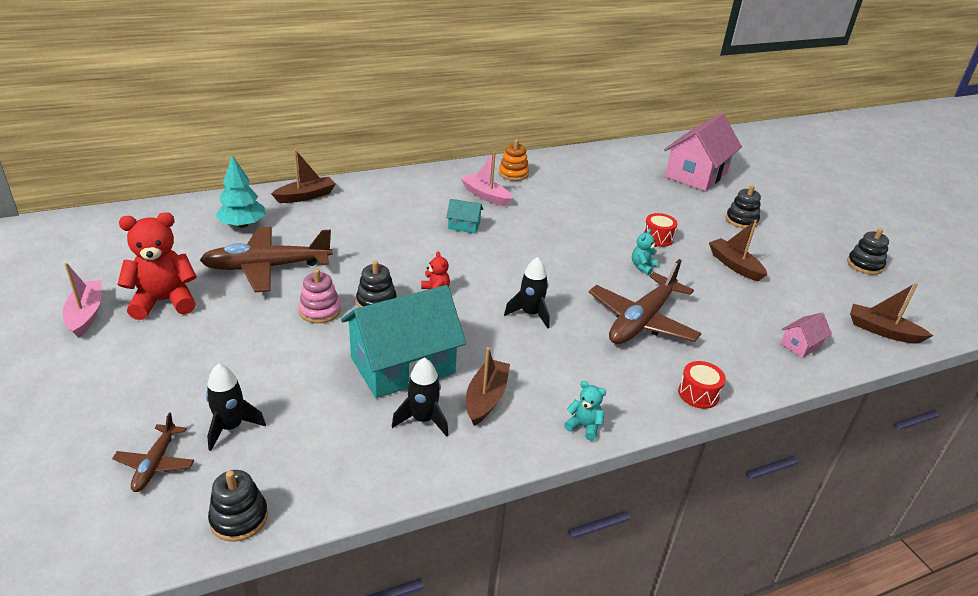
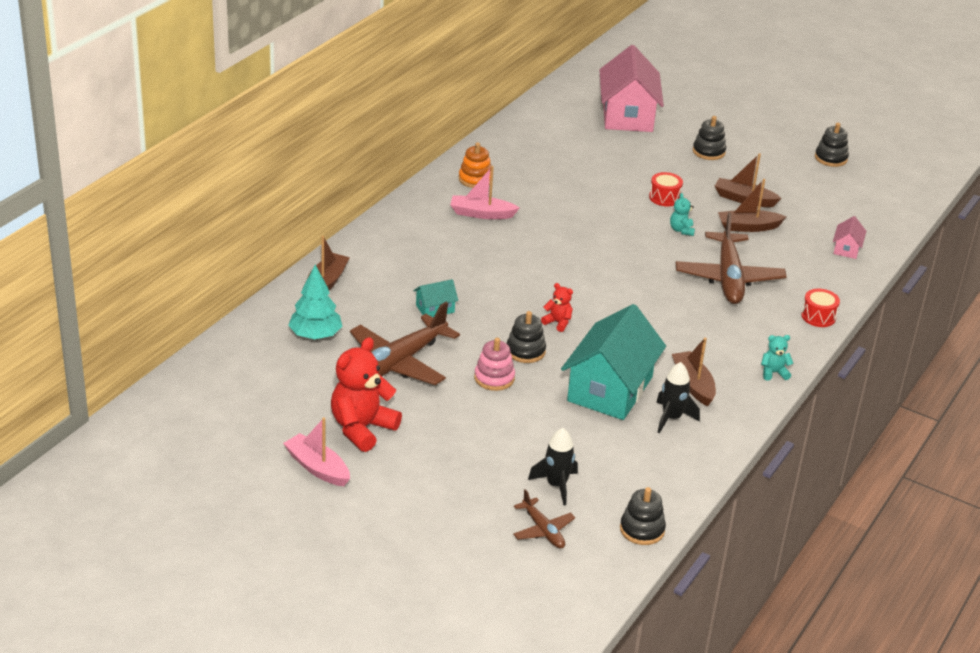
camera: 35 degrees left, 0 degrees up
turquoise house [446,199,483,233] -> turquoise house moved to [414,279,458,317]
black rocket [504,257,550,329] -> none
brown boat [850,283,933,344] -> brown boat moved to [718,179,786,232]

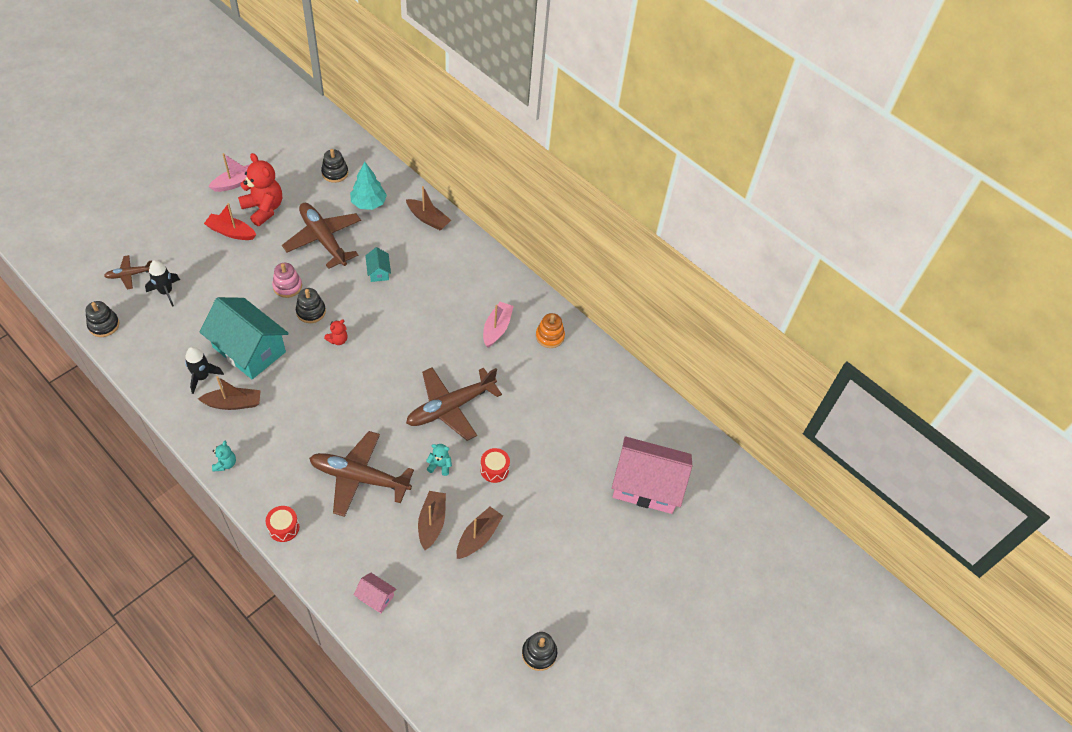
camera: 100 degrees right, 20 degrees up
black stacking toy [693,116,726,160] -> black stacking toy moved to [321,149,348,183]
none -> red boat [204,203,256,240]
none -> brown plane [406,368,502,441]

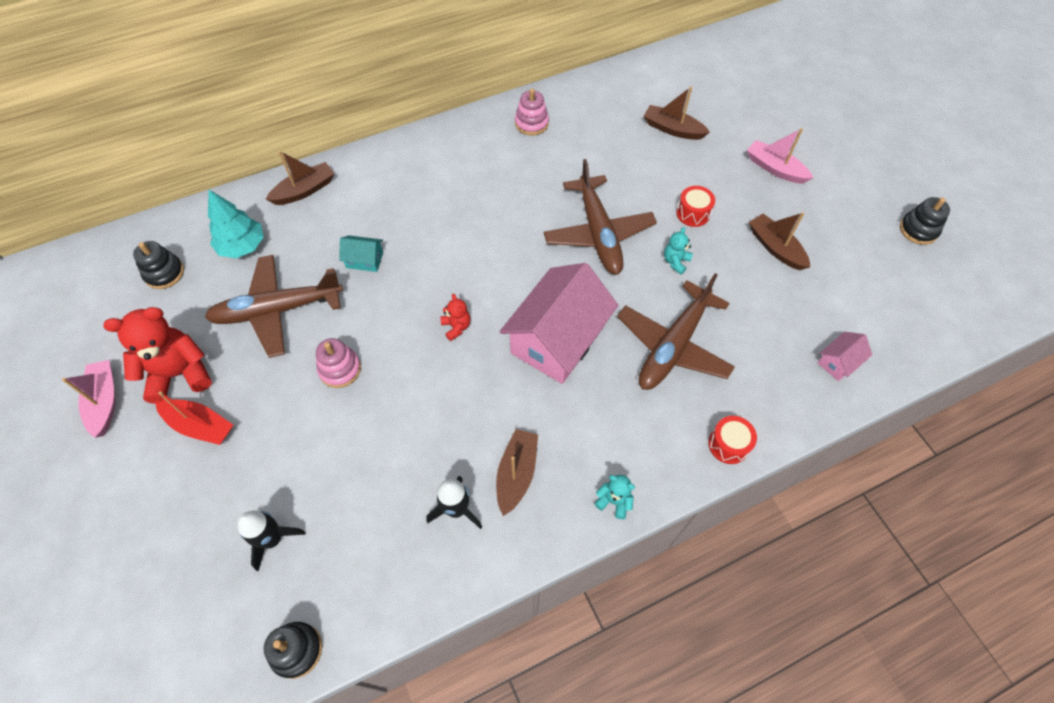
camera: 65 degrees left, 5 degrees up
brown plane [104,255,152,290] -> none
turquoise house [200,297,289,379] -> none
red boat [204,203,256,240] -> red boat turned 105 degrees counterclockwise [155,391,233,445]
black stacking toy [296,288,326,323] -> none
brown boat [418,491,446,550] -> brown boat moved to [644,86,710,140]
pink boat [483,302,514,348] -> pink boat moved to [747,128,813,184]
orange stacking toy [536,313,565,348] -> pink stacking toy [515,88,549,135]
pink house [612,436,692,514] -> pink house moved to [500,263,618,384]

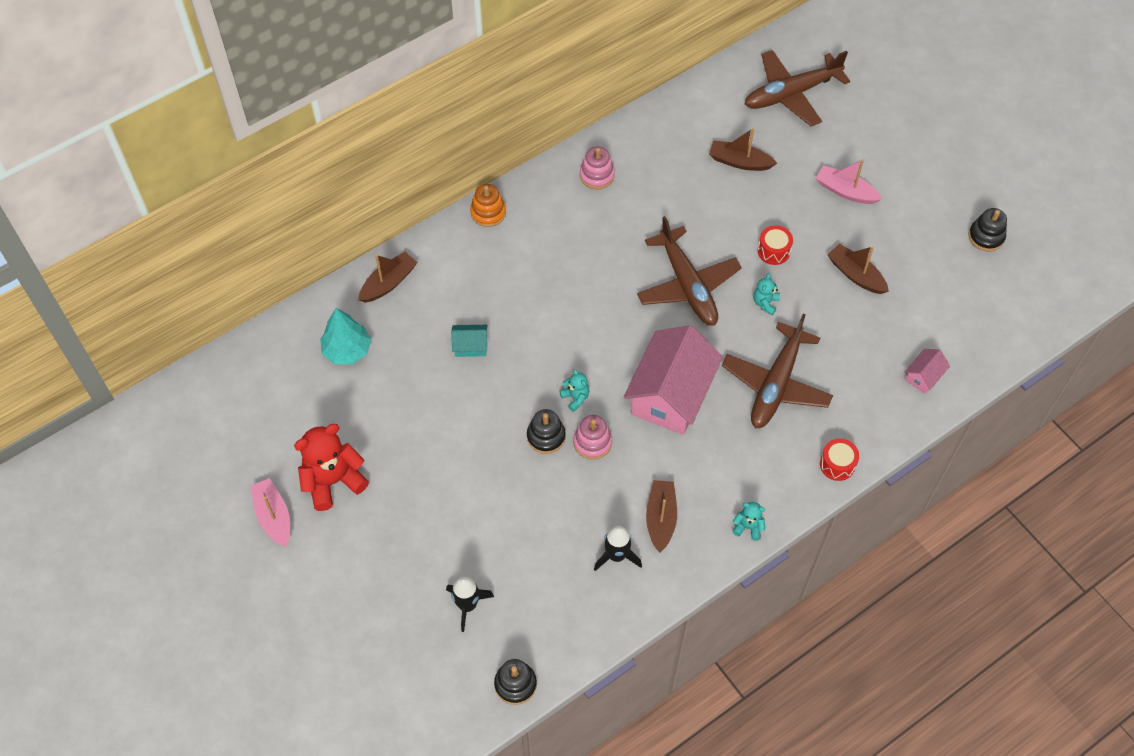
camera: 10 degrees left, 0 degrees up
black stacking toy [133,241,184,289] -> black stacking toy moved to [527,409,566,454]
red boat [155,391,233,445] -> none
brown plane [205,255,343,358] -> brown plane moved to [745,50,850,126]
pink stacking toy [316,338,361,388] -> pink stacking toy moved to [573,415,612,460]
red teddy bear [440,294,470,341] -> turquoise teddy bear [559,369,589,412]
none -> orange stacking toy [470,184,506,227]

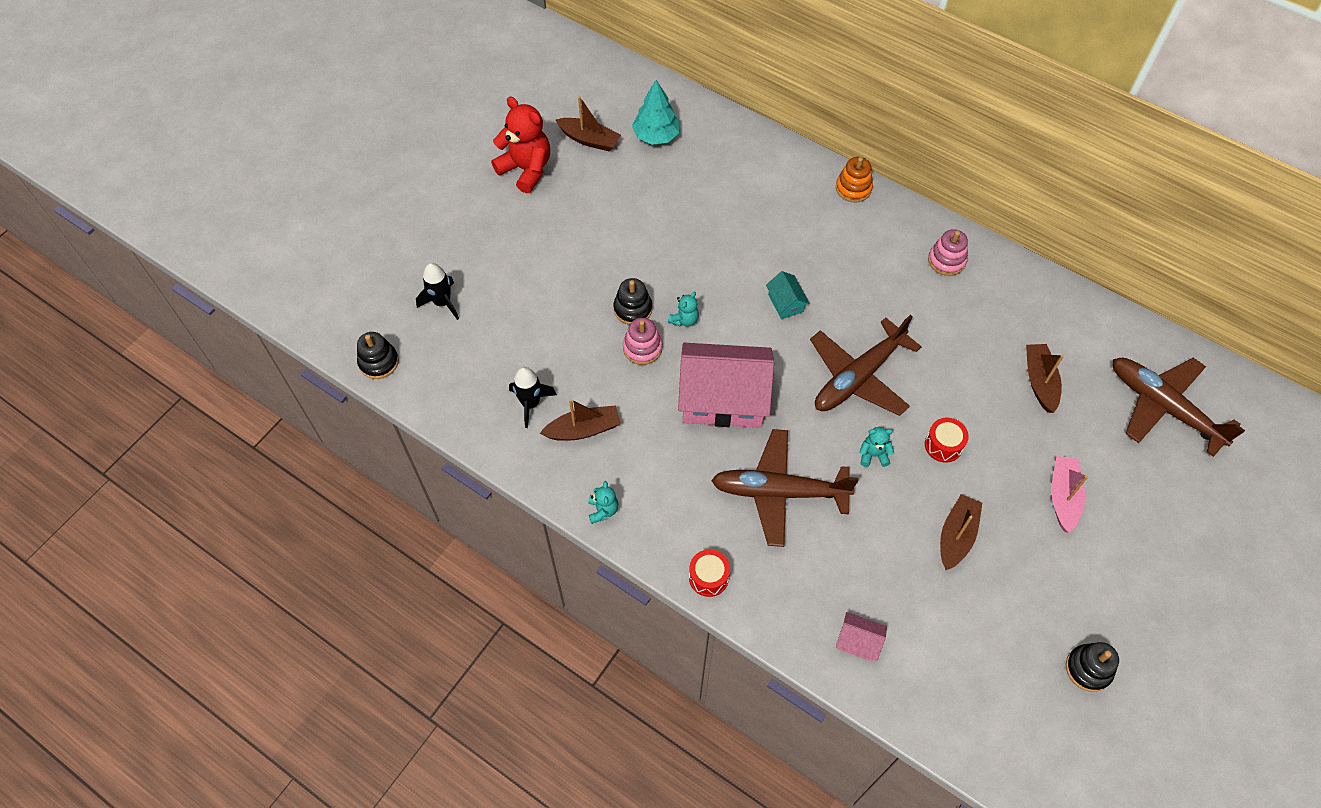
camera: 70 degrees right, 0 degrees up
pink boat [250,478,290,547] -> none
brown boat [358,252,418,303] -> brown boat moved to [556,96,621,151]
turquoise house [451,325,487,357] -> turquoise house moved to [766,271,809,319]

